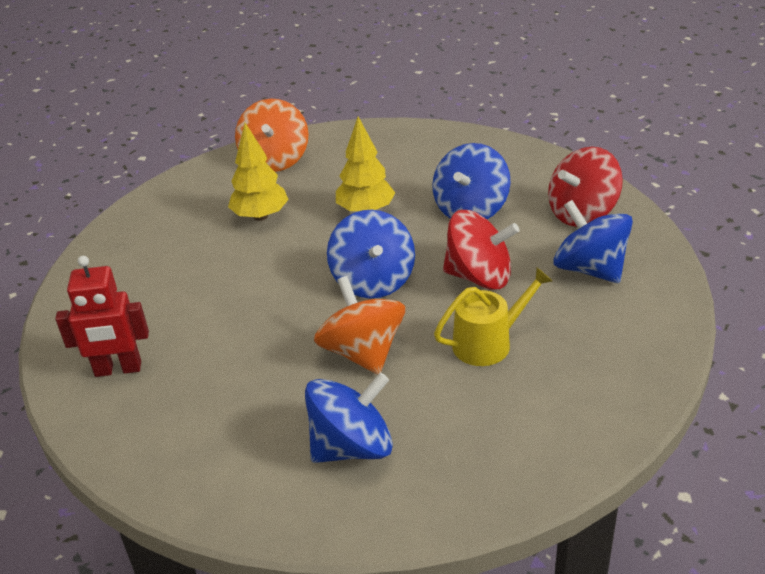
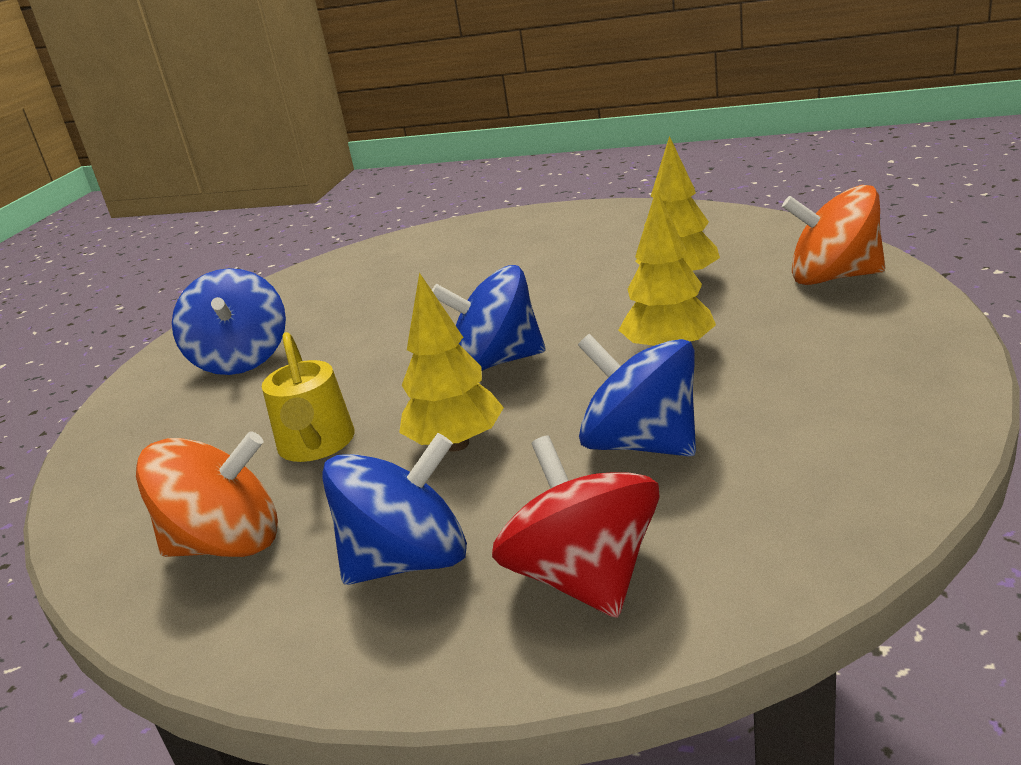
camera: 105 degrees right, 10 degrees down
red robot [55,256,149,377] -> none
orange spinning top [314,276,405,374] -> orange spinning top moved to [136,431,278,557]
red spinning top [443,210,520,290] -> yellow tree [399,272,504,452]

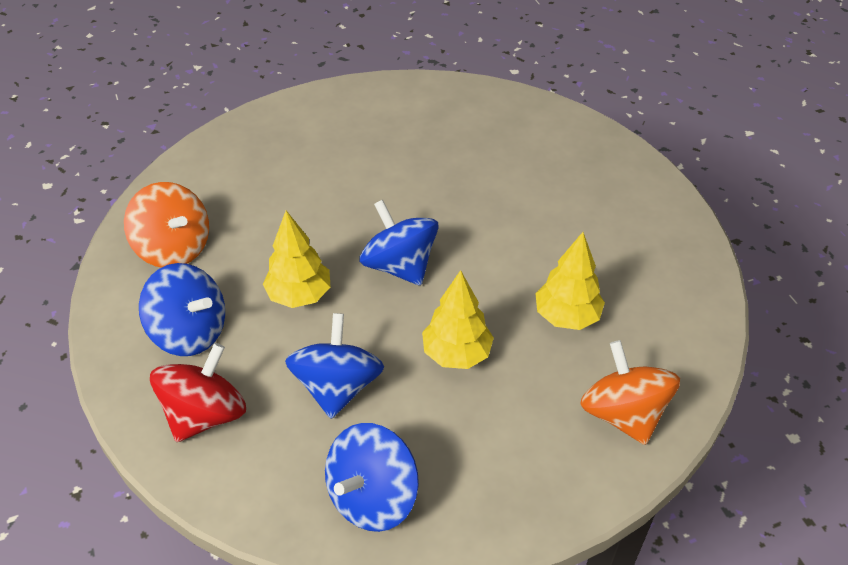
camera: 50 degrees right, 20 degrees up
blue spinning top [172,268,286,375] -> blue spinning top moved to [325,423,419,532]
yellow watering can [262,332,355,462] -> none

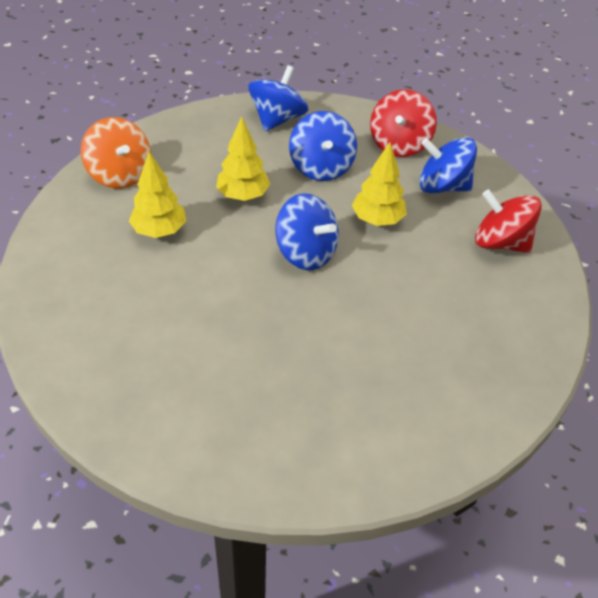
camera: 165 degrees right, 0 degrees up
orange spinning top [124,182,209,268] -> red spinning top [475,189,542,253]

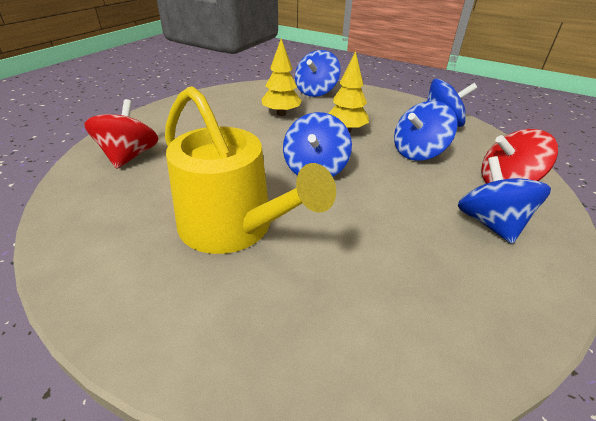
camera: 65 degrees right, 10 degrees down
orange spinning top [81,117,151,189] -> blue spinning top [295,50,341,97]
yellow tree [352,142,407,226] -> none
red spinning top [475,189,542,253] -> red spinning top moved to [84,99,158,169]
none -> yellow watering can [165,86,336,254]

